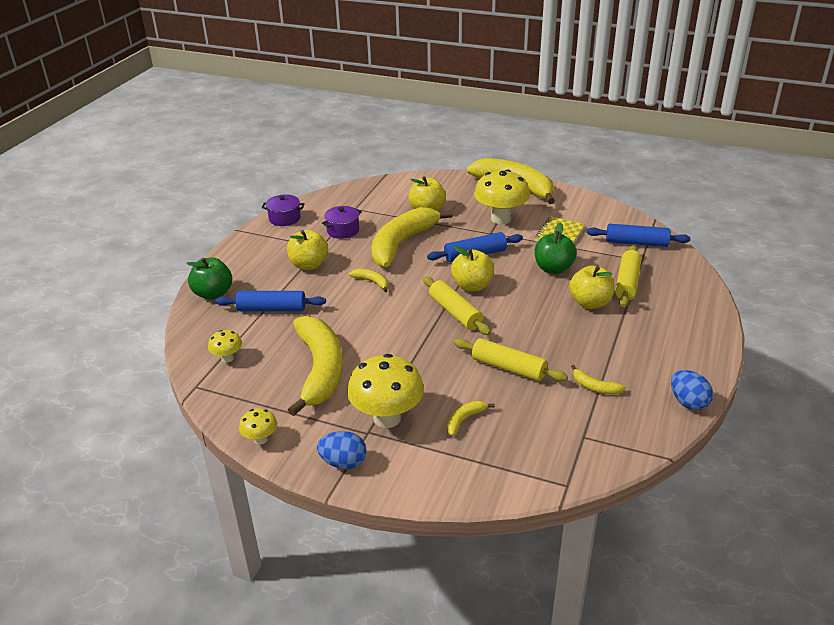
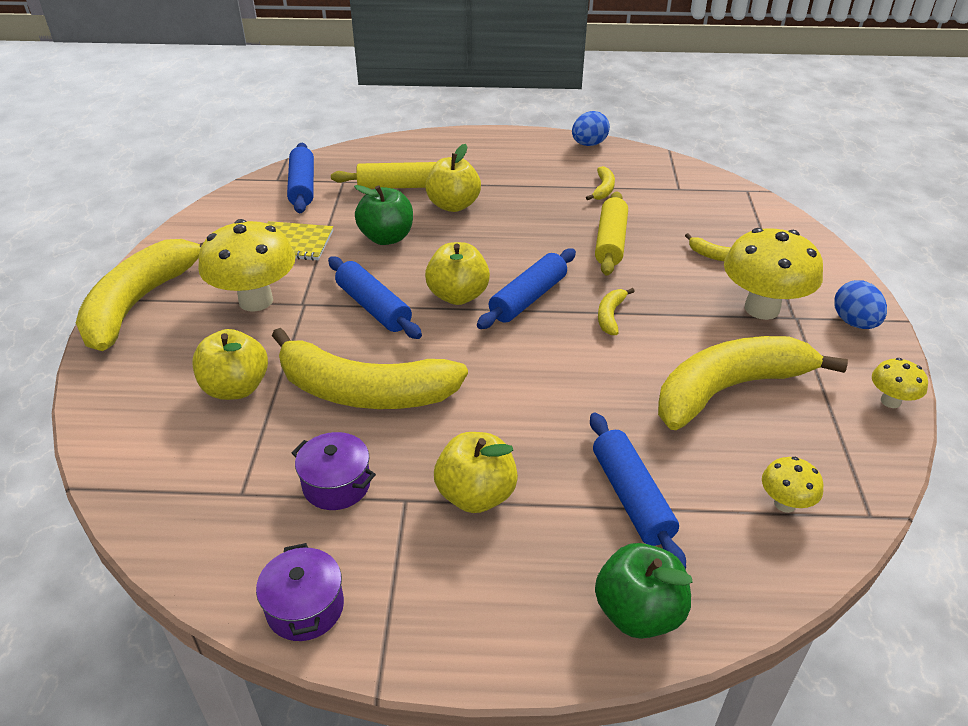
camera: 110 degrees left, 5 degrees up
yellow banana [349,269,388,292] -> yellow banana moved to [598,288,635,335]
yellow rolling pin [423,277,491,335] -> blue rolling pin [477,249,576,329]

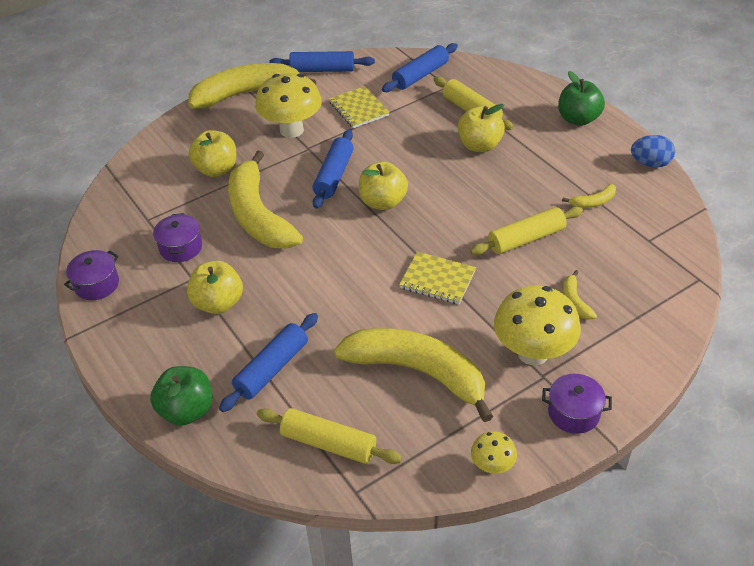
camera: 55 degrees right, 5 degrees up
green apple [354,185,413,245] -> green apple moved to [558,71,605,126]
blue rolling pin [477,249,576,329] -> blue rolling pin moved to [269,51,375,72]
yellow banana [598,288,635,335] -> yellow notebook [399,252,476,304]
yellow mushroom [762,457,824,513] -> yellow rolling pin [257,408,402,464]
blue egg [834,280,887,329] -> purple pot [542,374,612,434]

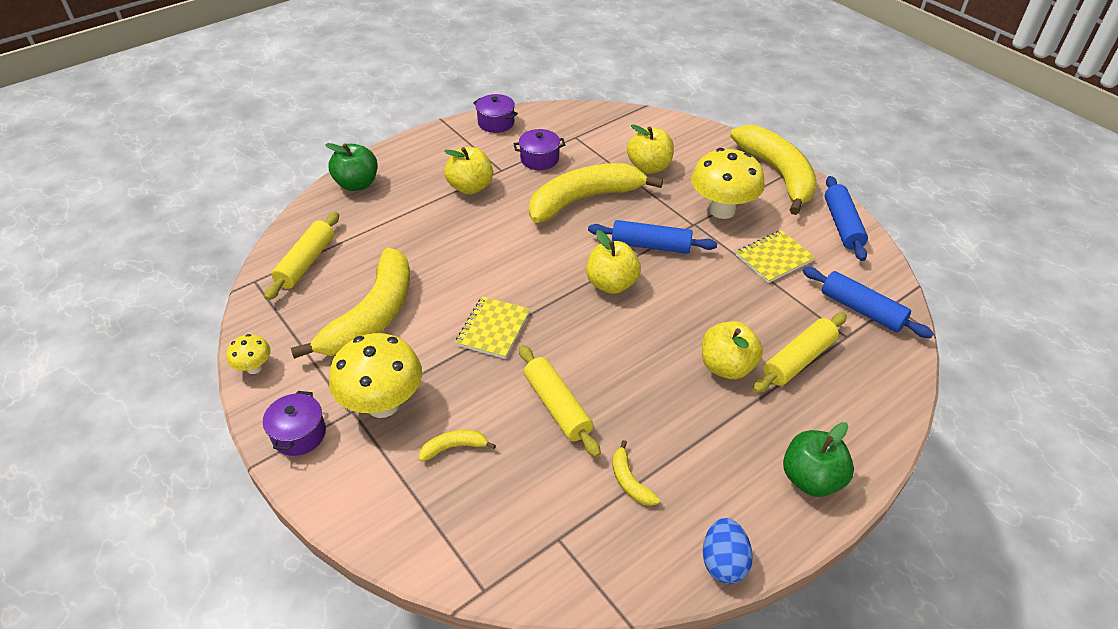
camera: 85 degrees right, 0 degrees up
blue rolling pin [219,313,318,412] -> none

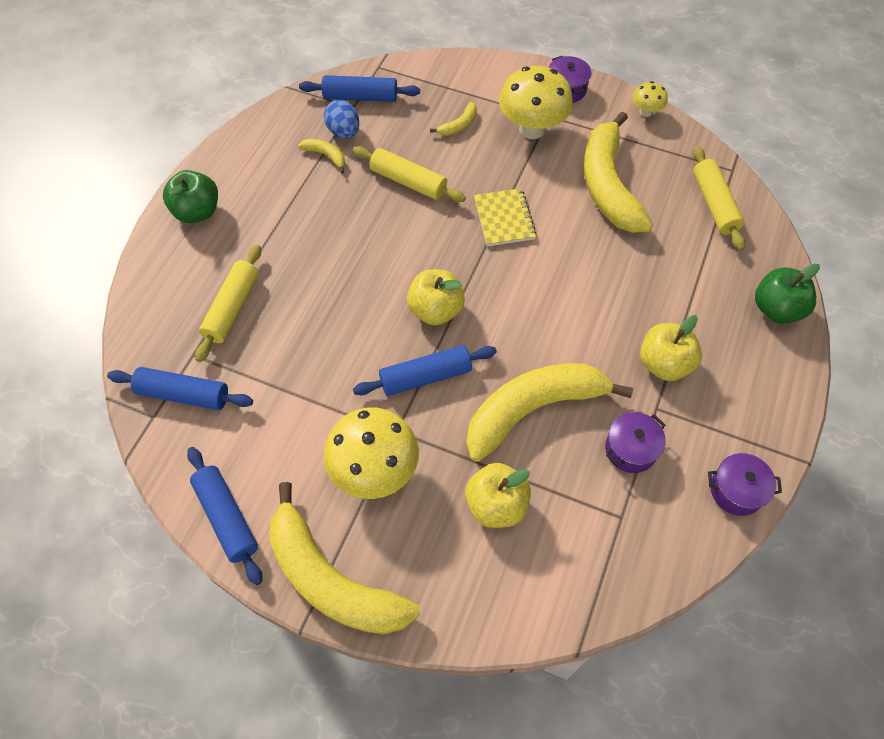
camera: 150 degrees right, 15 degrees up
yellow banana [529,163,663,223] -> yellow banana turned 150 degrees counterclockwise [466,363,633,462]
yellow apple [702,321,763,379] -> none
blue egg [703,518,753,584] -> blue egg moved to [324,100,359,139]
yellow notebook [736,230,815,283] -> none
none -> blue rolling pin [299,75,420,102]

